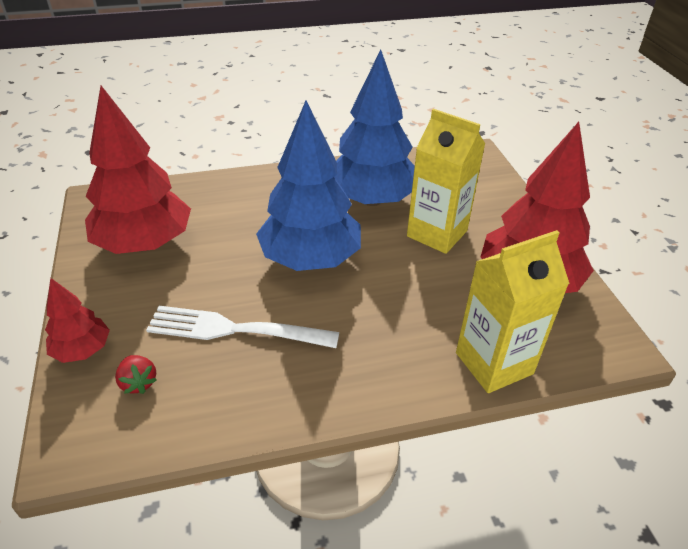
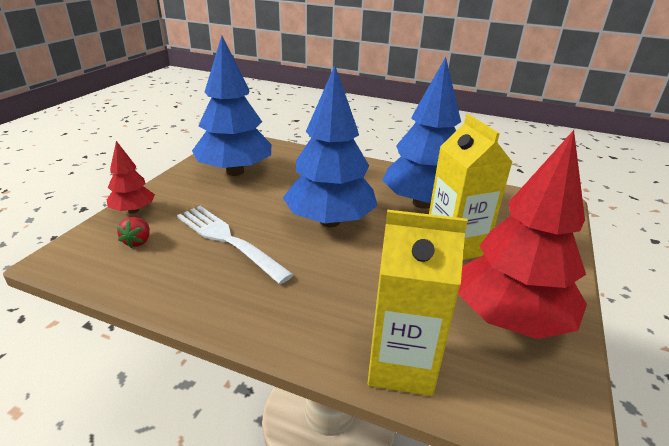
camera: 35 degrees right, 10 degrees down
red tree [85,86,191,254] -> blue tree [192,36,271,176]

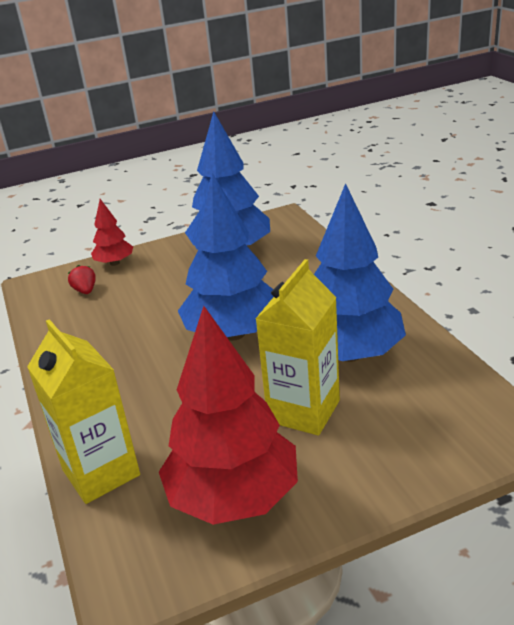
camera: 50 degrees right, 0 degrees up
red strawberry [117,217,150,248] -> red strawberry turned 105 degrees clockwise [68,265,96,294]
white fork [177,206,294,284] -> none

